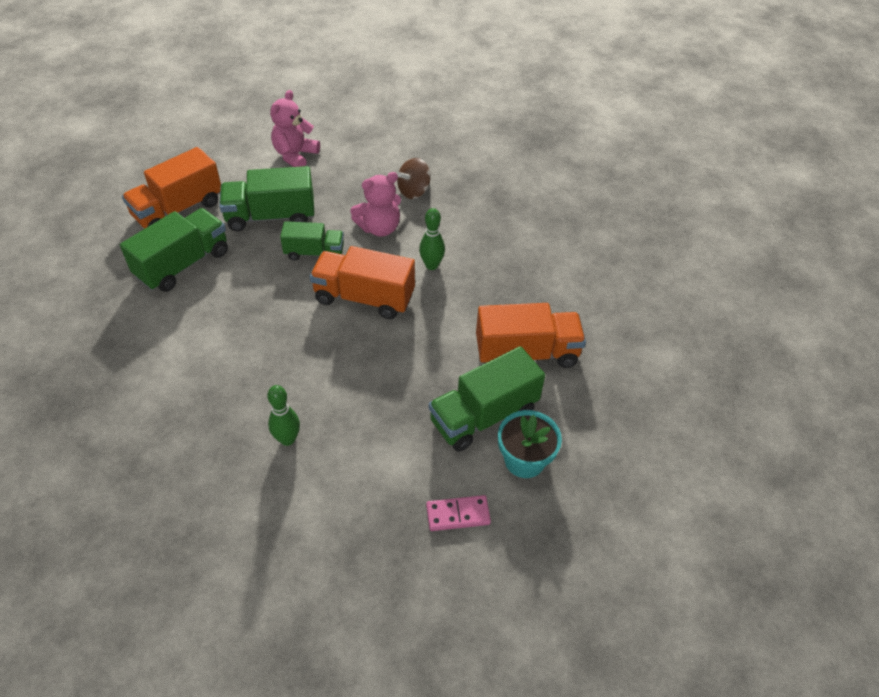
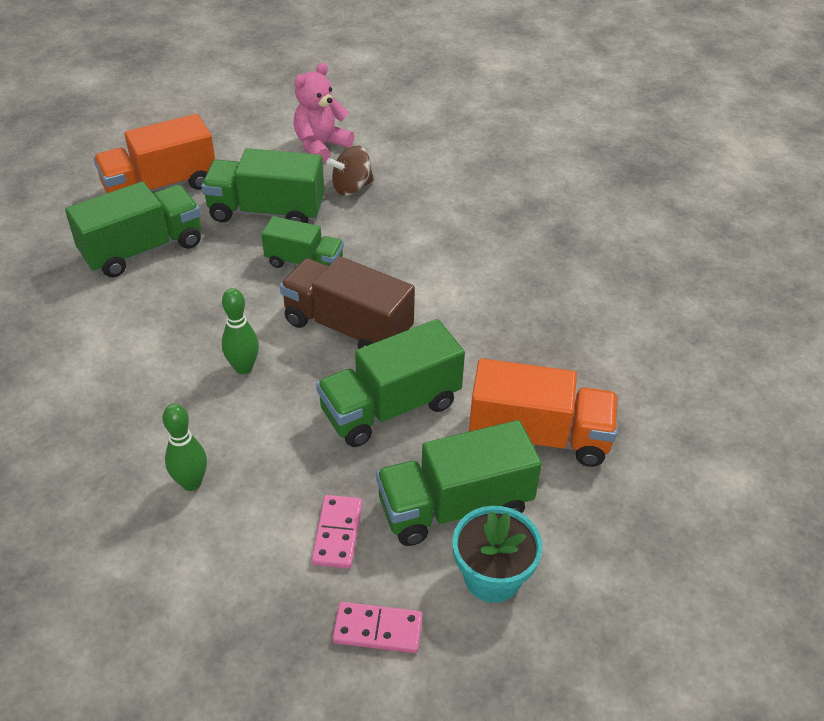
camera: 15 degrees right, 5 degrees down
orange truck [310,246,415,319] -> brown truck [280,256,415,349]
pink teddy bear [350,172,401,237] -> none
brown spinning top [397,158,431,199] -> brown spinning top moved to [326,145,374,196]
green bowling pin [419,208,445,270] -> green bowling pin moved to [222,288,259,374]
none -> pink domino [311,495,362,569]
none -> green truck [316,319,465,447]

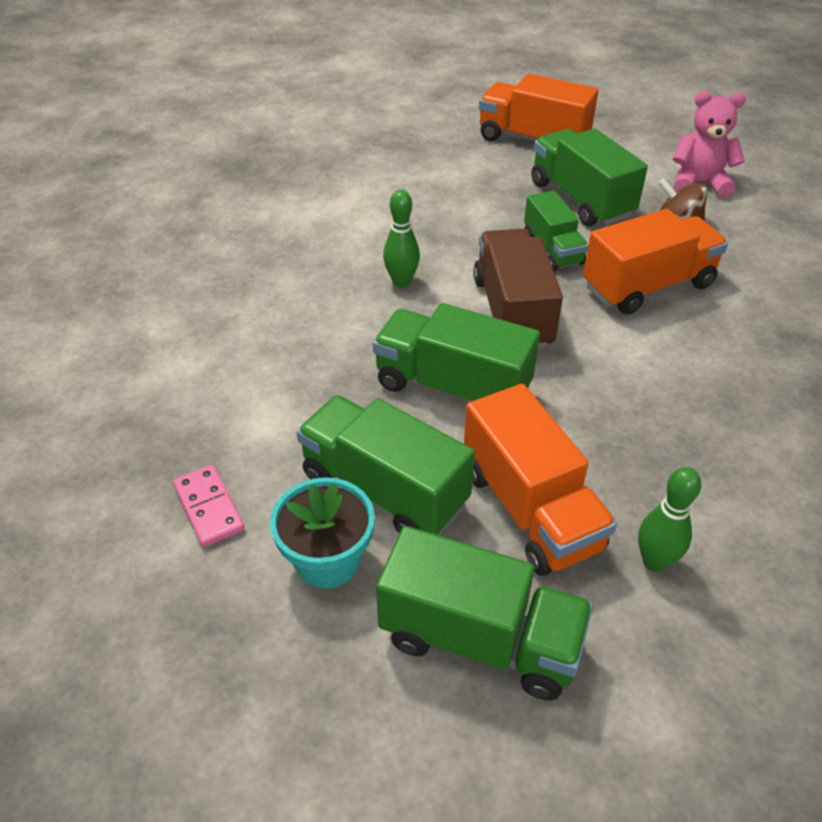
camera: 55 degrees right, 0 degrees up
green truck [65,182,201,277] -> green truck moved to [376,526,593,701]
green bowling pin [163,404,207,491] -> green bowling pin moved to [638,467,701,572]
pink domino [311,495,362,569] -> none
none -> orange truck [583,209,728,315]

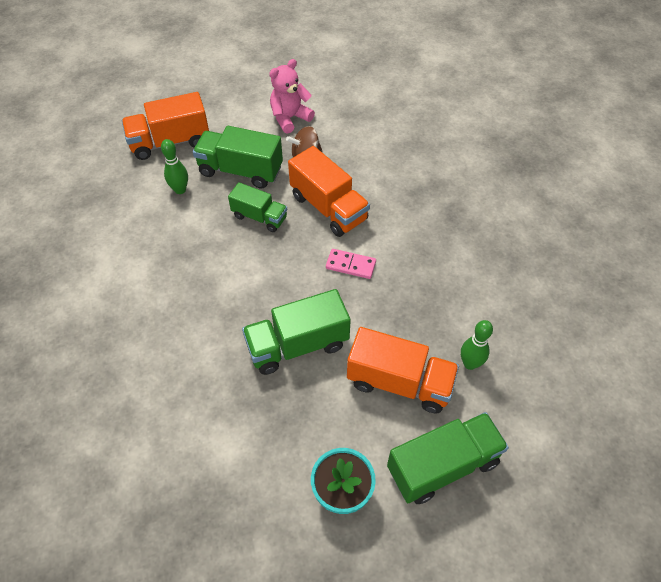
camera: 45 degrees left, 10 degrees up
pink domino [173,465,245,547] -> pink domino moved to [326,249,376,279]
green truck [296,395,475,536] -> none
green bowling pin [383,189,420,288] -> green bowling pin moved to [161,139,188,194]
brown truck [473,229,563,349] -> none
orange truck [583,209,728,315] -> orange truck turned 120 degrees clockwise [288,146,370,237]

